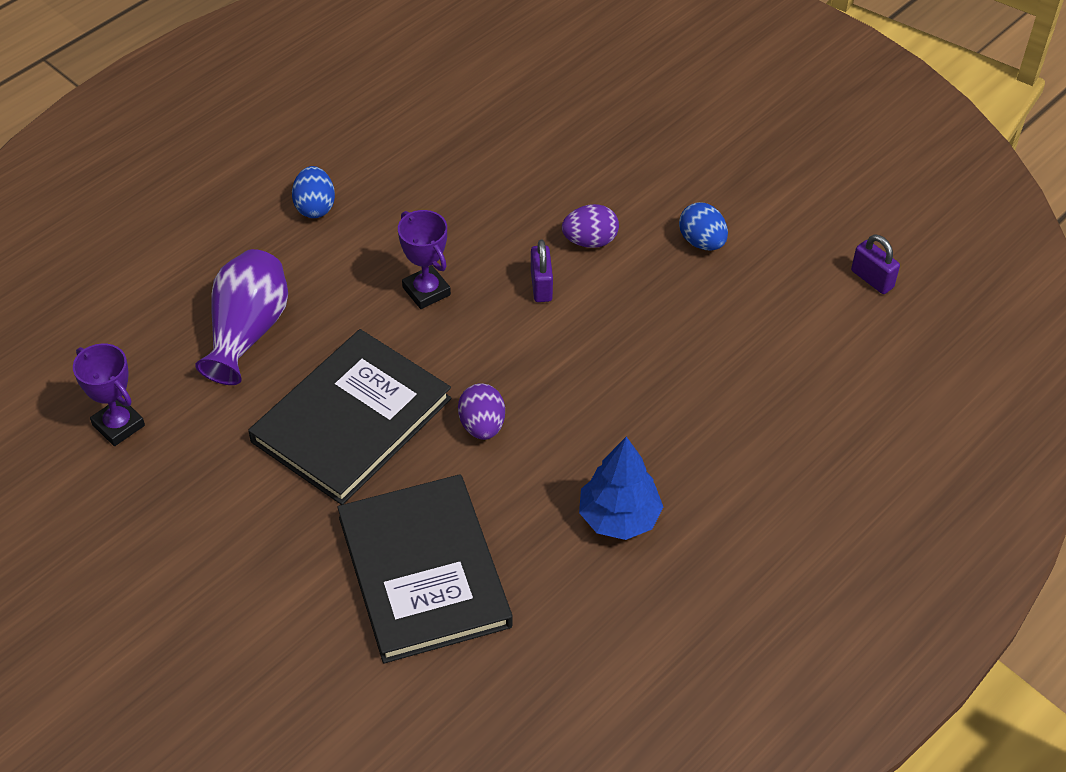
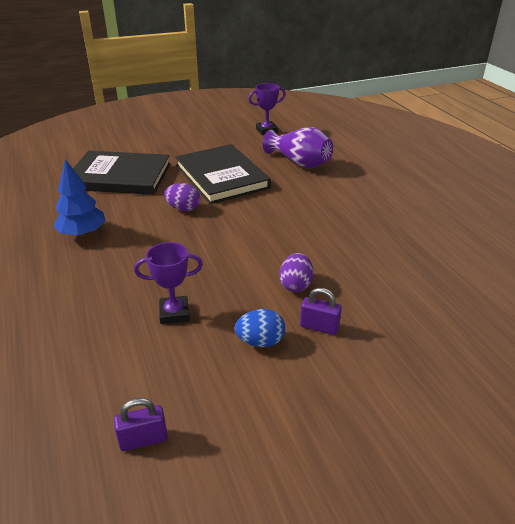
camera: 115 degrees right, 15 degrees down
blue egg [292,166,335,218] -> none
purple trophy [398,210,451,309] -> purple trophy moved to [134,242,203,324]
purple padlock [531,240,553,302] -> purple padlock moved to [300,288,342,335]

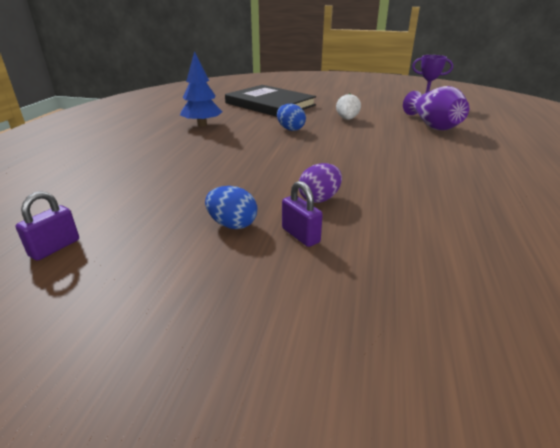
camera: 35 degrees right, 5 degrees down
purple padlock [114,398,168,451] -> purple padlock turned 75 degrees counterclockwise [16,191,79,261]
purple trophy [134,242,203,324] -> none
purple egg [164,183,200,211] -> blue egg [277,104,306,131]
black book [175,144,271,204] -> white strawberry [336,93,361,120]

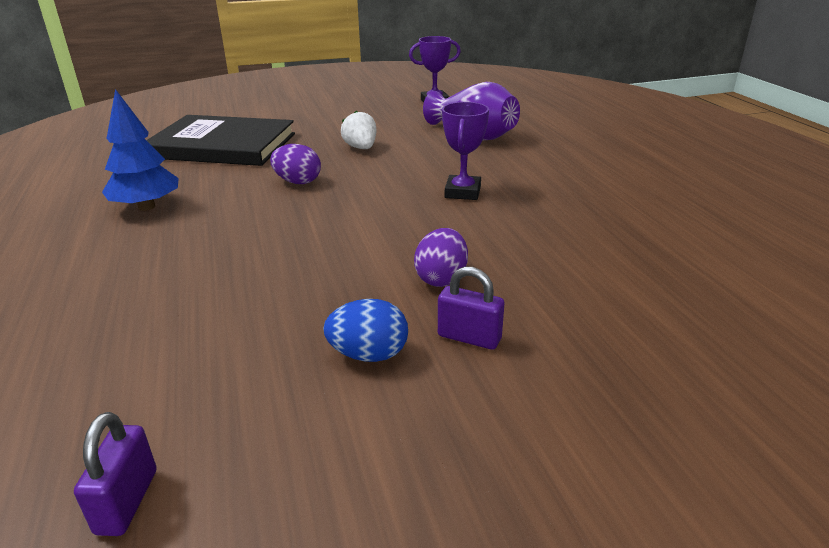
camera: 30 degrees left, 0 degrees up
blue egg [277,104,306,131] -> purple egg [270,144,321,184]
none -> purple trophy [442,102,489,200]

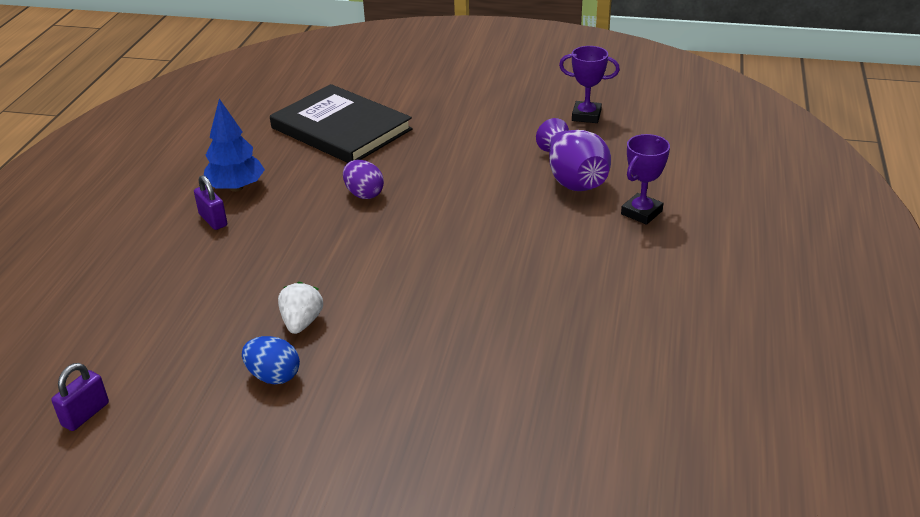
camera: 30 degrees right, 5 degrees up
white strawberry [341,110,377,149] -> white strawberry moved to [278,282,323,334]
purple egg [414,228,468,287] -> none
purple padlock [438,267,504,350] -> purple padlock moved to [194,175,227,230]
purple trophy [442,102,489,200] -> purple trophy moved to [621,134,670,225]

